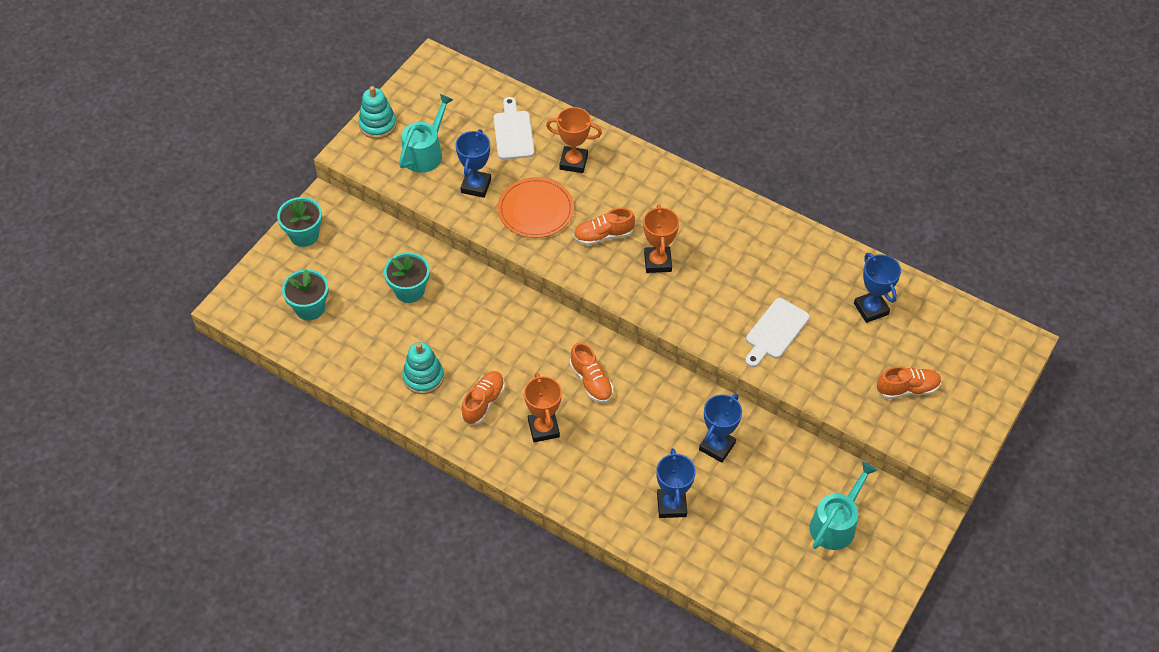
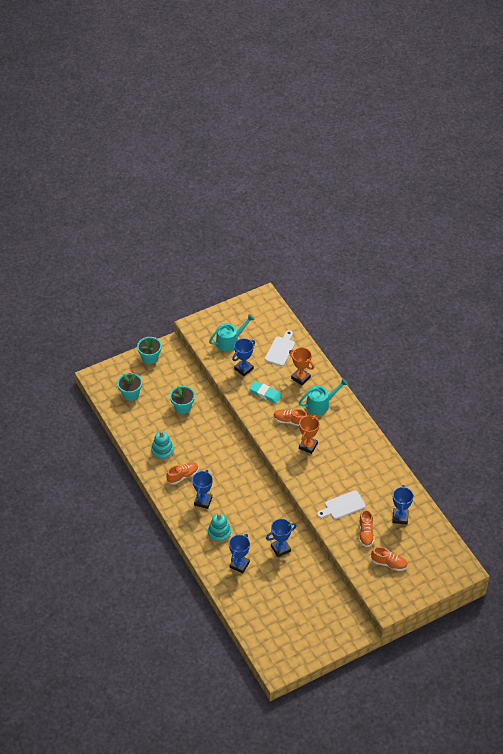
camera: 30 degrees right, 5 degrees down
turquoise stacking toy [358,86,397,139] -> turquoise stacking toy moved to [208,513,231,543]
orange plate [498,177,574,238] -> turquoise eraser [249,381,282,403]
orange trophy [524,372,562,442] -> blue trophy [192,470,213,509]
orange shoe [570,342,613,403] -> orange shoe moved to [359,509,374,547]
turquoise watering can [810,462,877,550] -> turquoise watering can moved to [299,378,348,415]

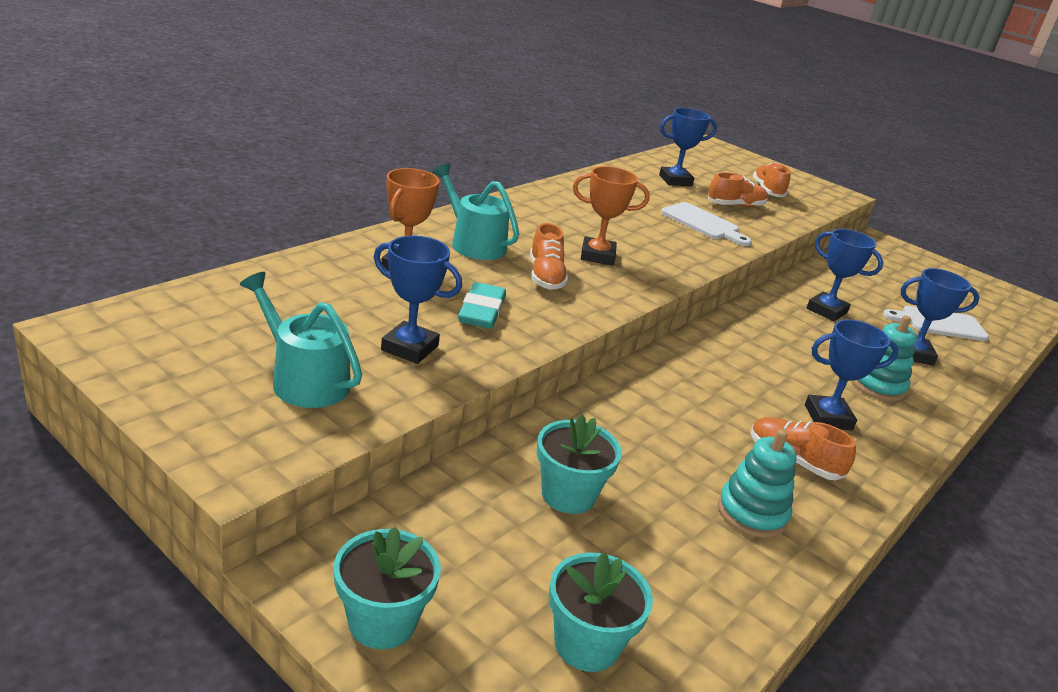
camera: 115 degrees left, 20 degrees down
white cutting board [265,330,295,366] -> white cutting board moved to [883,306,989,341]

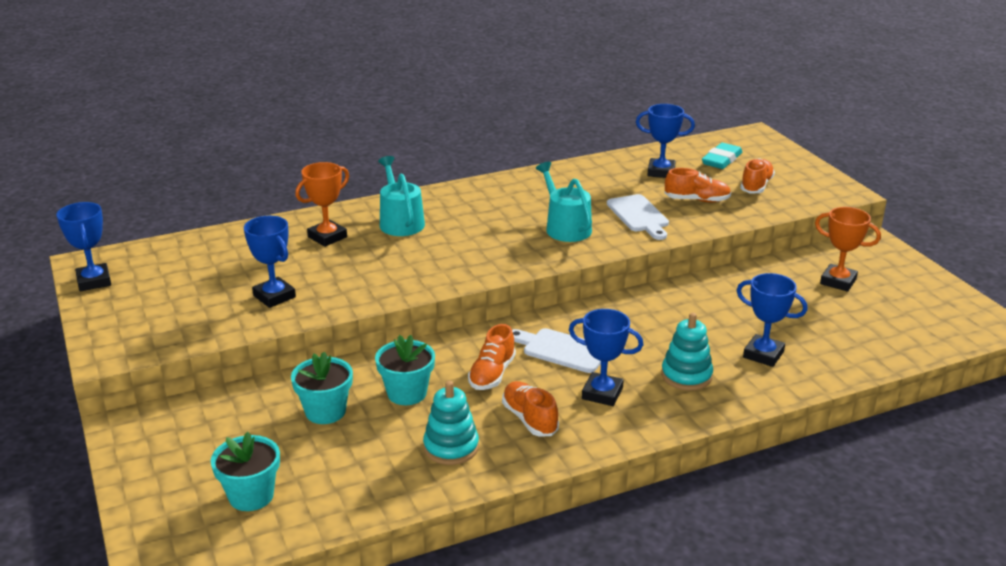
camera: 30 degrees right, 0 degrees up
turquoise watering can [240,272,362,408] -> turquoise watering can moved to [536,162,592,242]
turquoise flower pot [334,527,441,649] -> turquoise flower pot moved to [375,335,435,405]
turquoise eraser [458,282,506,329] -> turquoise eraser moved to [702,143,742,169]
orange shoe [530,223,568,290] -> orange shoe moved to [468,324,516,390]
orange trophy [573,166,650,266] -> orange trophy moved to [815,207,881,292]
blue trophy [807,229,883,321] -> blue trophy moved to [56,202,111,291]
white cutting board [883,306,989,341] -> white cutting board moved to [512,328,601,373]

